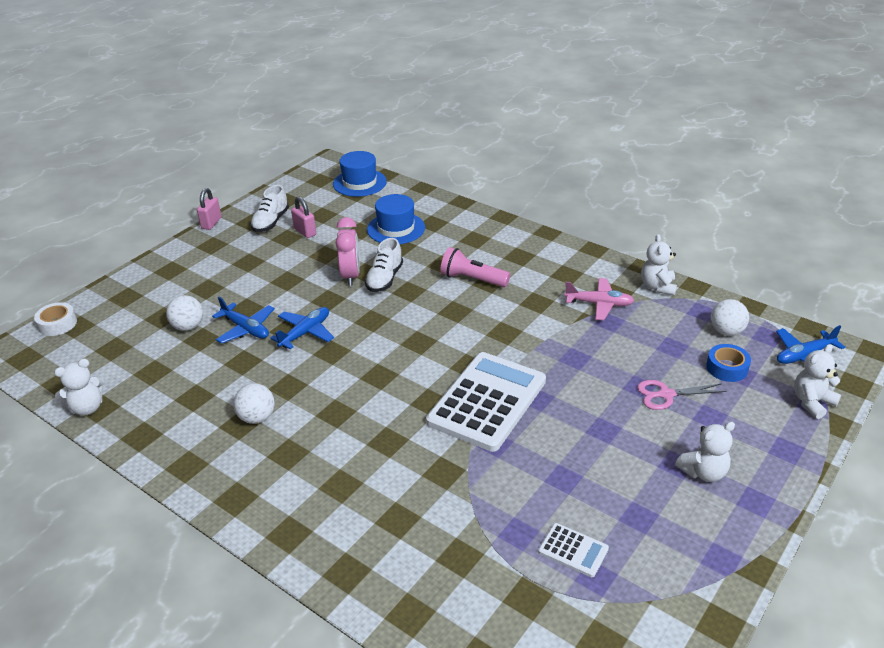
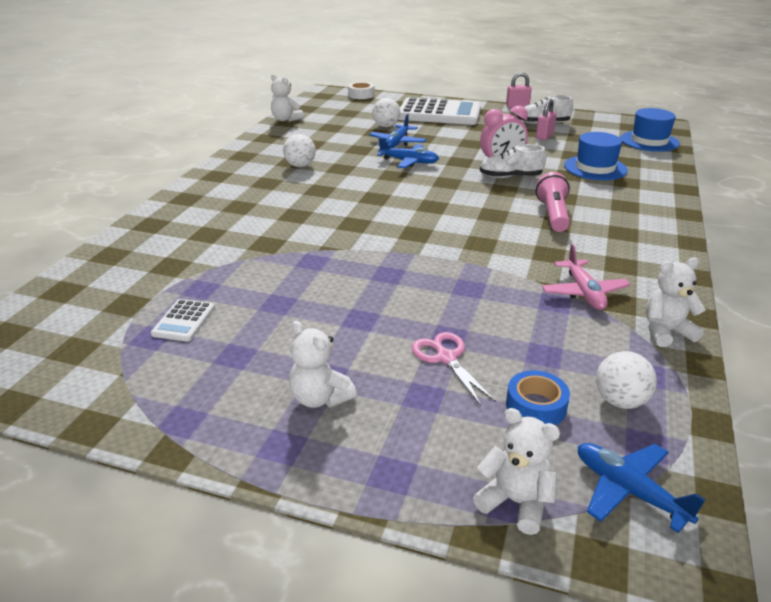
camera: 70 degrees right, 5 degrees down
white calculator [426,352,546,452] -> white calculator moved to [399,97,481,125]

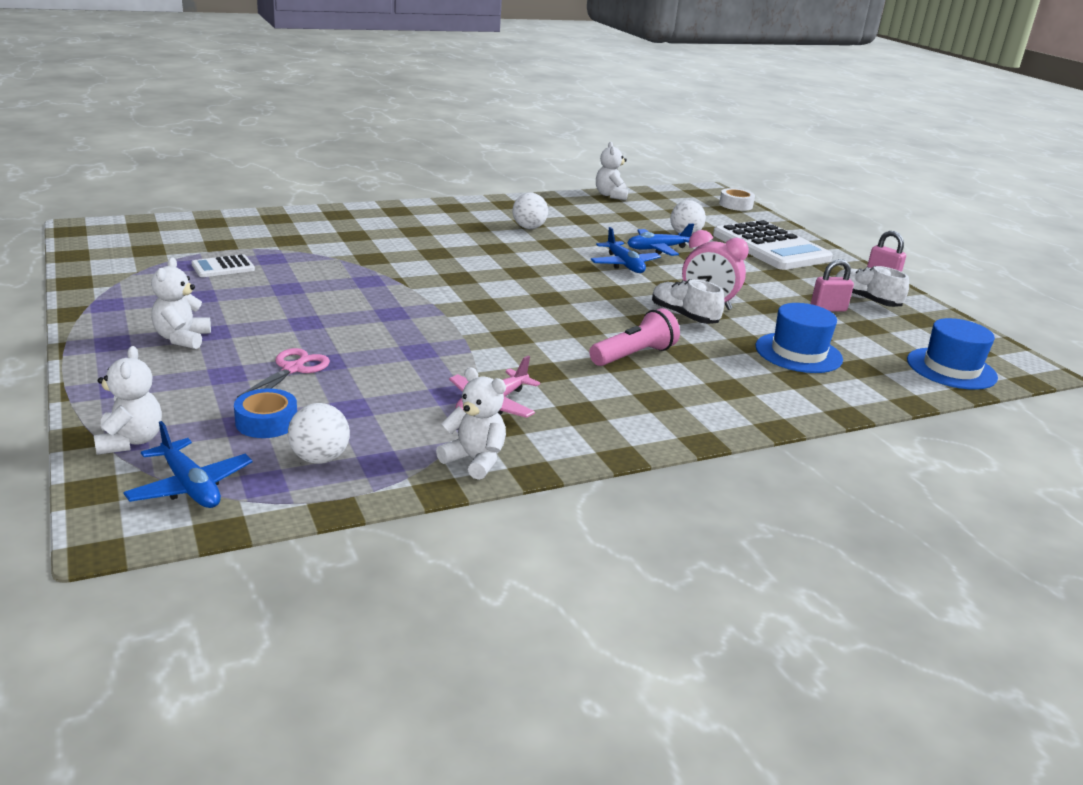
camera: 45 degrees right, 5 degrees down
blue plane [578,443,706,533] -> blue plane turned 135 degrees clockwise [123,421,252,508]

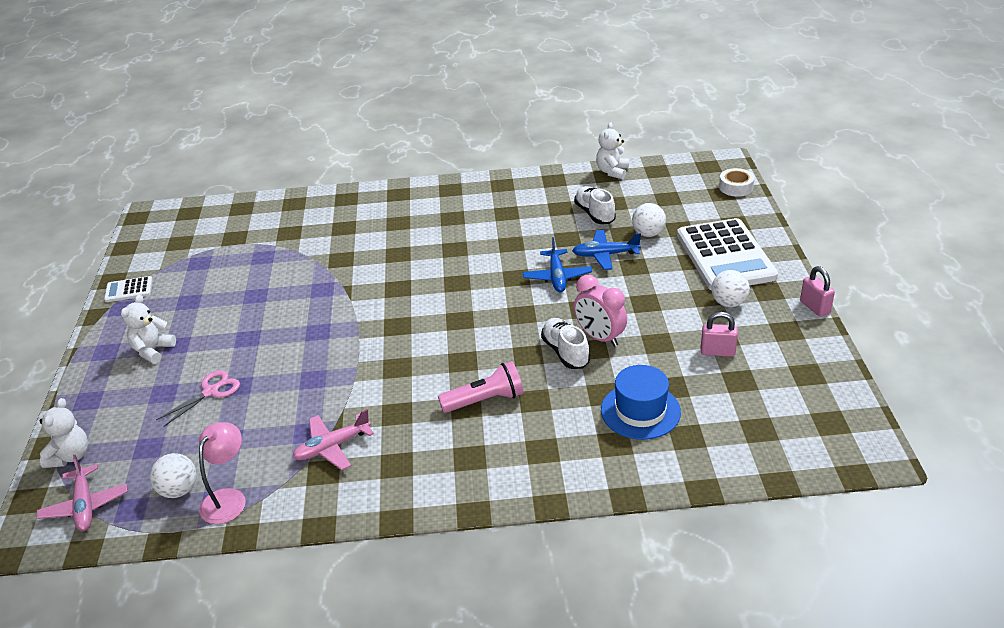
camera: 25 degrees right, 10 degrees up
blue plane [123,421,252,508] -> pink plane [37,455,128,531]
white calculator [191,254,255,277] -> white calculator moved to [104,276,153,302]
blue tape [234,388,297,438] -> none
white teddy bear [436,367,506,480] -> none
white ball [513,193,548,229] -> white ball moved to [711,270,750,307]
white shoe [835,266,909,307] -> white shoe moved to [574,186,616,224]
blue hat [907,318,998,390] -> none
none -> pink lamp [199,422,246,524]

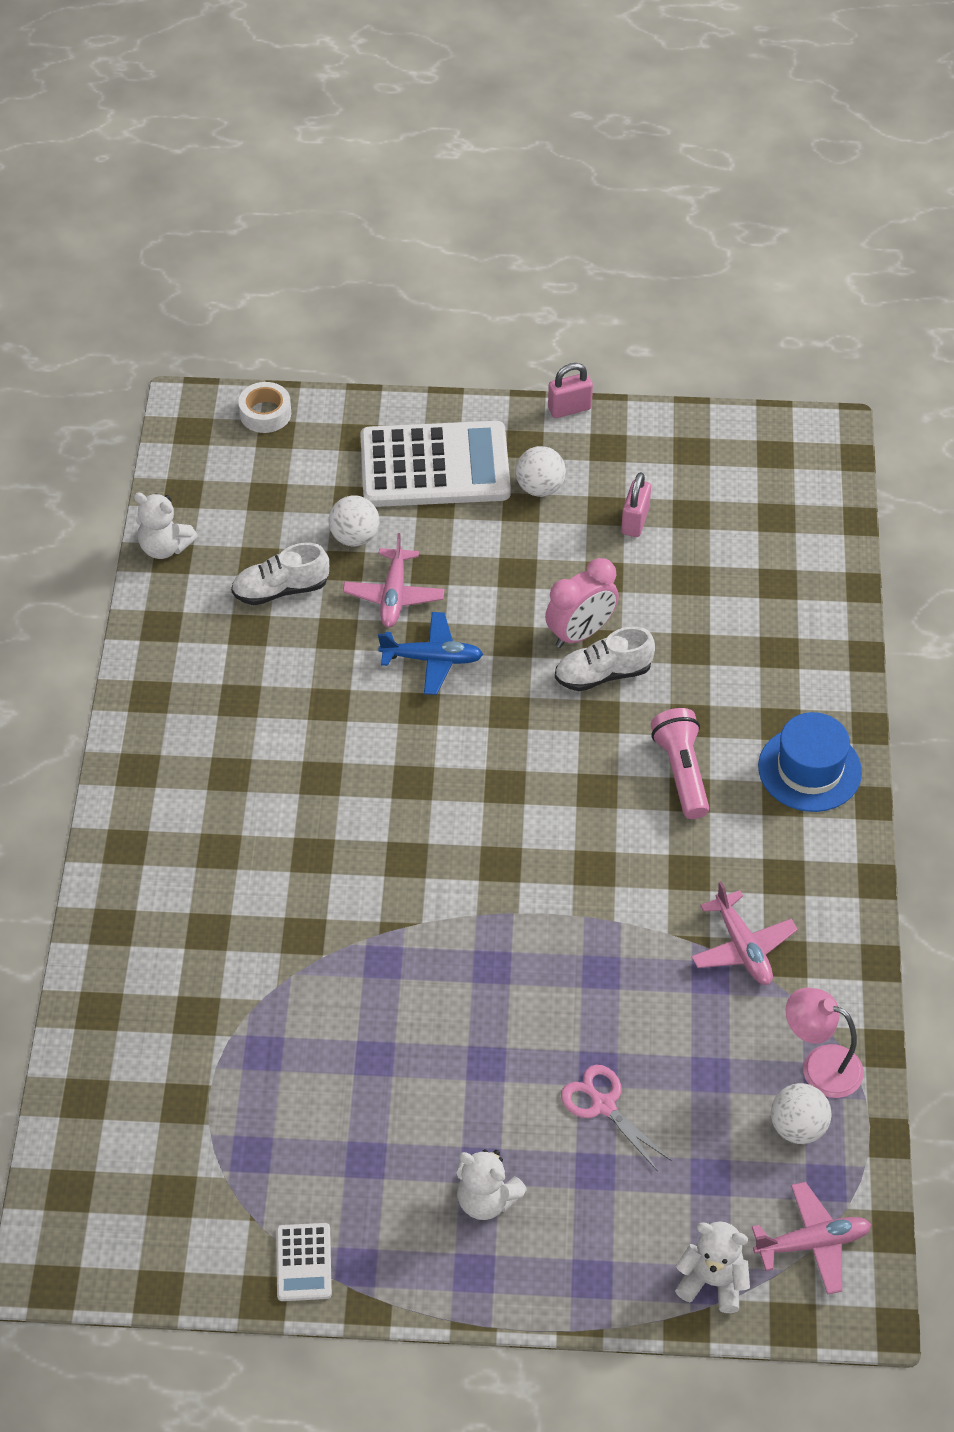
camera: 85 degrees left, 15 degrees up
blue plane [572,230,641,270] -> pink plane [343,533,444,628]
blue hat [601,365,681,440] -> blue hat moved to [758,712,862,812]

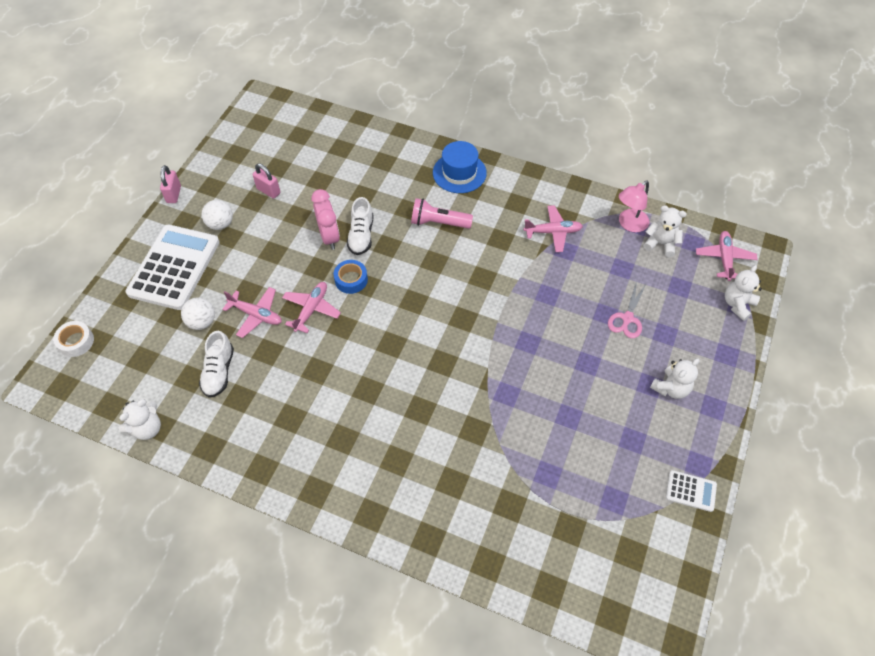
camera: 70 degrees left, 5 degrees up
blue plane [378,612,483,695] -> pink plane [282,282,341,333]
pink scissors [561,1065,672,1172] -> pink scissors turned 45 degrees counterclockwise [608,281,646,338]
white ball [771,1083,832,1144] -> white teddy bear [643,205,687,257]
none -> blue tape [334,260,368,294]

